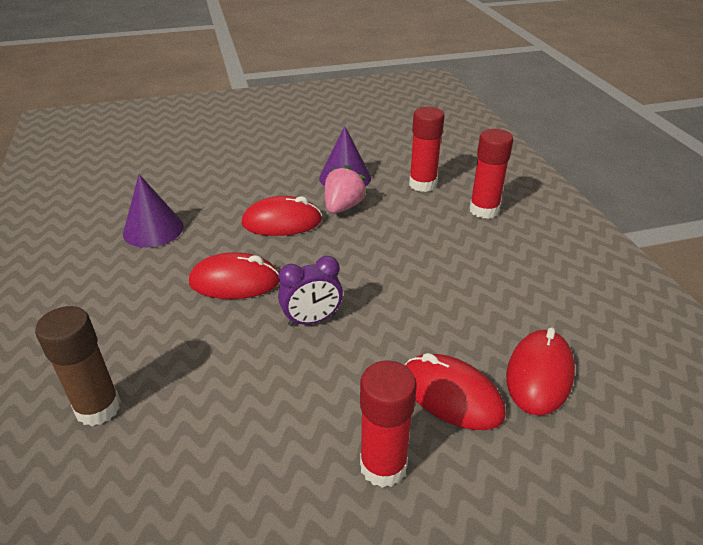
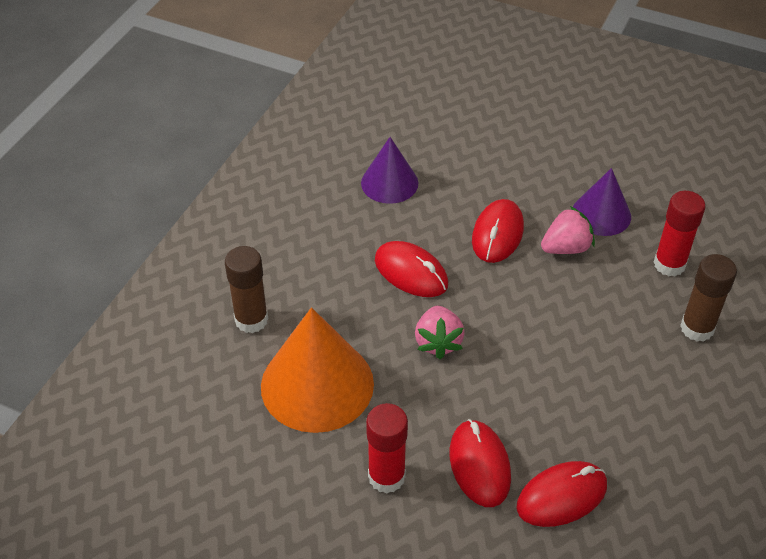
camera: 40 degrees right, 10 degrees up
red mouse [241,196,322,236] -> red mouse turned 75 degrees clockwise [472,199,524,263]
purple clock [278,256,343,326] -> pink strawberry [415,306,465,359]
red glue stick [469,129,513,219] -> brown glue stick [680,254,737,342]
none -> orange cone [261,307,374,433]

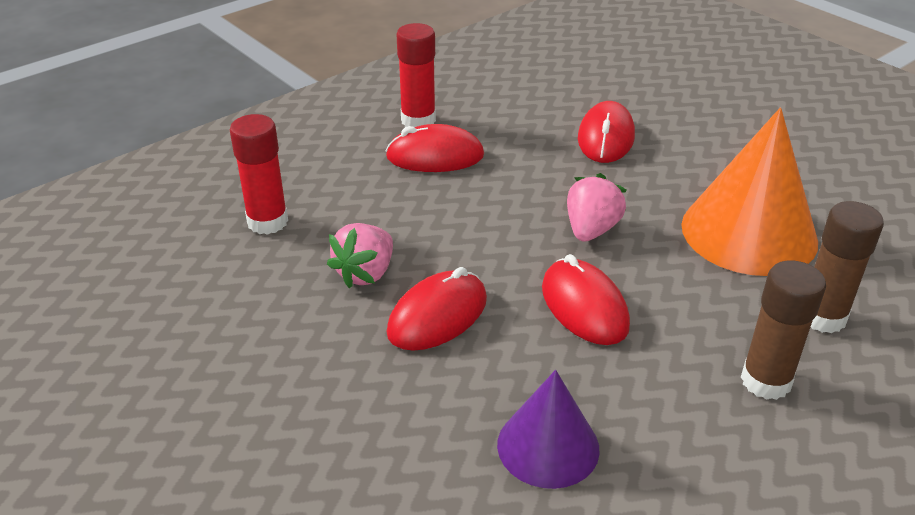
camera: 155 degrees left, 10 degrees down
red glue stick [366,403,408,493] -> red glue stick moved to [396,23,436,127]
red mouse [516,461,607,527] -> red mouse moved to [386,124,484,172]
pink strawberry [541,206,595,254] -> pink strawberry turned 60 degrees counterclockwise [327,223,393,288]
purple cone [573,168,631,236] -> none
brown glue stick [680,254,737,342] -> brown glue stick moved to [741,260,826,400]

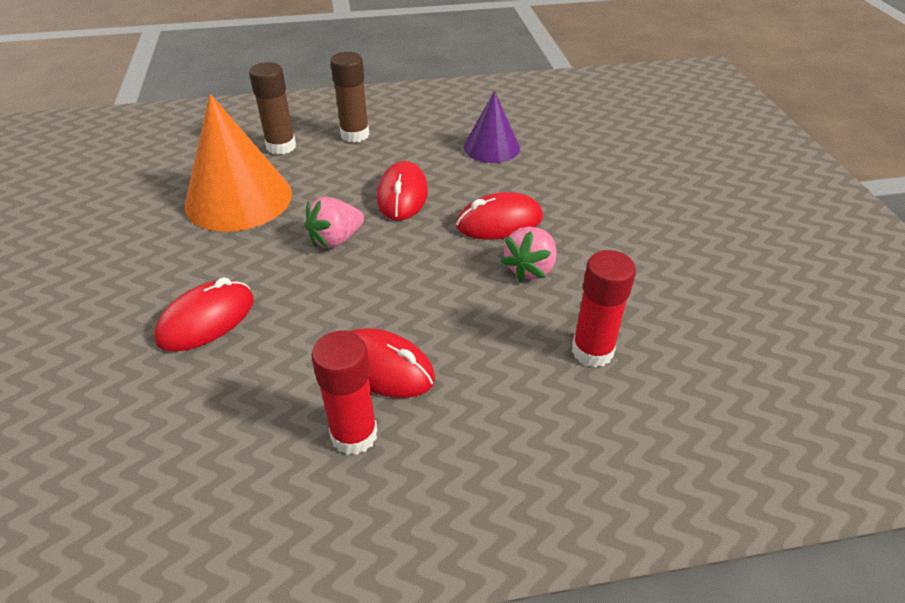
camera: 150 degrees left, 5 degrees up
pink strawberry [327,223,393,288] -> pink strawberry turned 150 degrees clockwise [501,227,557,282]

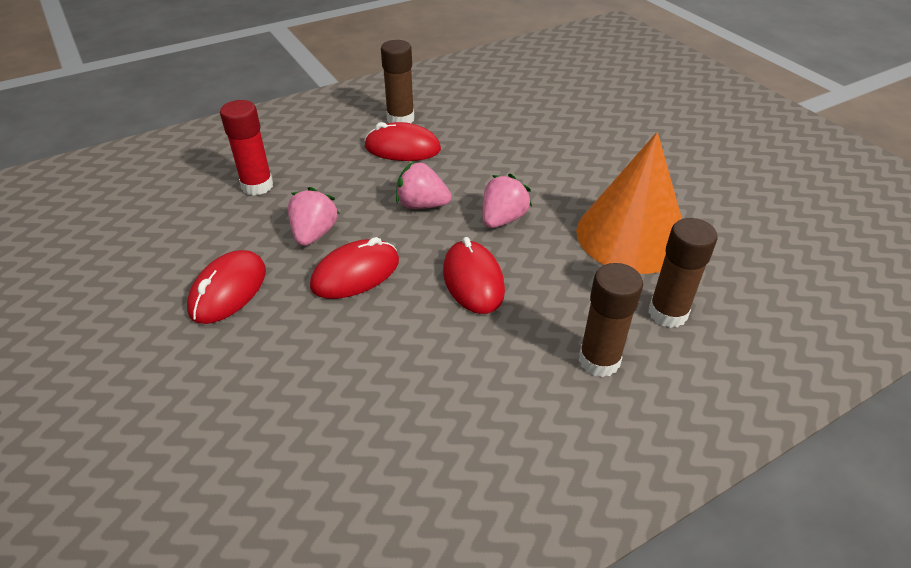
camera: 160 degrees right, 0 degrees up
red mouse [154,277,254,352] -> red mouse moved to [187,250,266,324]
red glue stick [311,331,377,455] -> brown glue stick [381,40,414,124]
purple cone [464,91,520,163] -> none
none -> pink strawberry [396,161,451,209]

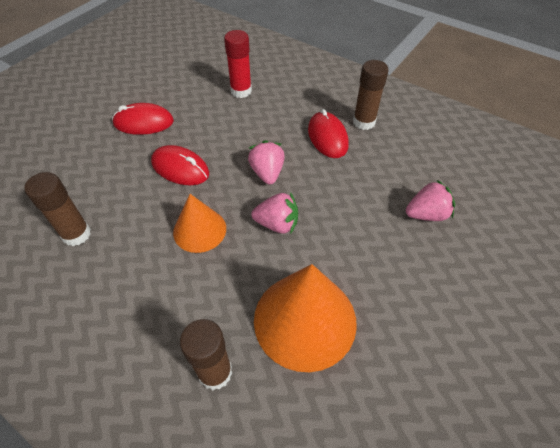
camera: 65 degrees right, 10 degrees up
pink strawberry [288,187,340,246] -> pink strawberry moved to [406,180,455,221]
red mouse [443,237,505,314] -> orange cone [173,194,226,253]
brown glue stick [579,263,643,377] -> brown glue stick moved to [24,172,91,246]

